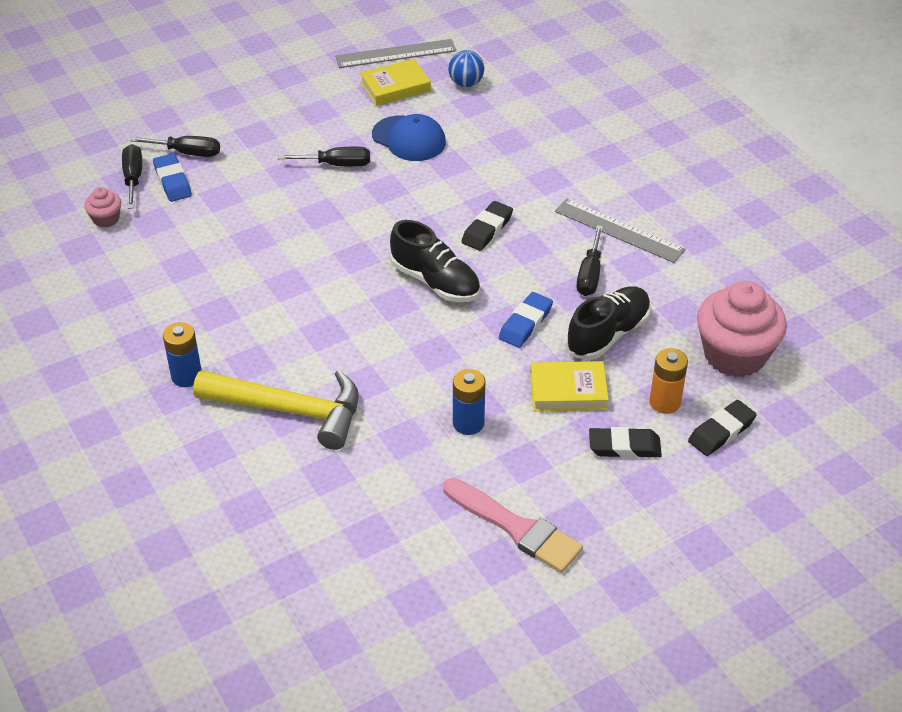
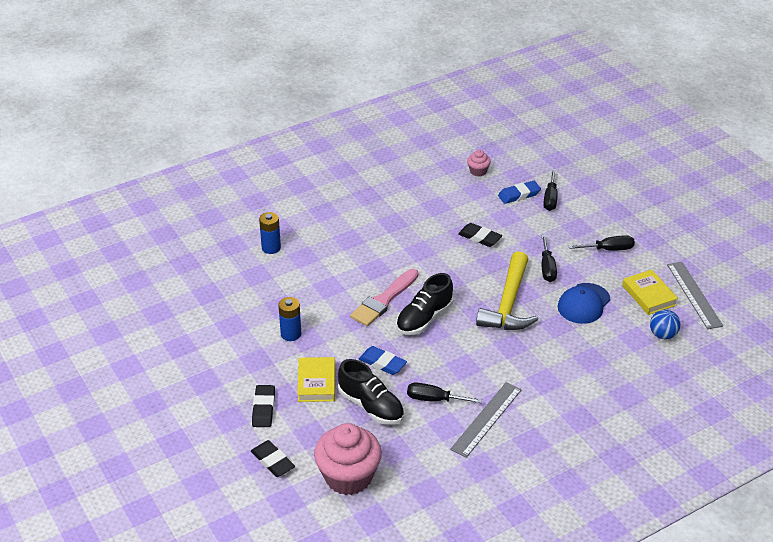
camera: 90 degrees right, 5 degrees down
black screwdriver [122,144,142,209] -> black screwdriver moved to [569,235,635,251]
blue battery [163,322,202,387] -> blue battery moved to [259,212,281,254]
yellow hammer [193,370,359,450] -> yellow hammer moved to [476,251,538,330]
pink brush [443,478,583,573] -> pink brush moved to [350,269,419,326]
black eraser [461,201,513,251] -> black eraser moved to [458,223,502,247]
orange battery [650,348,688,414] -> none

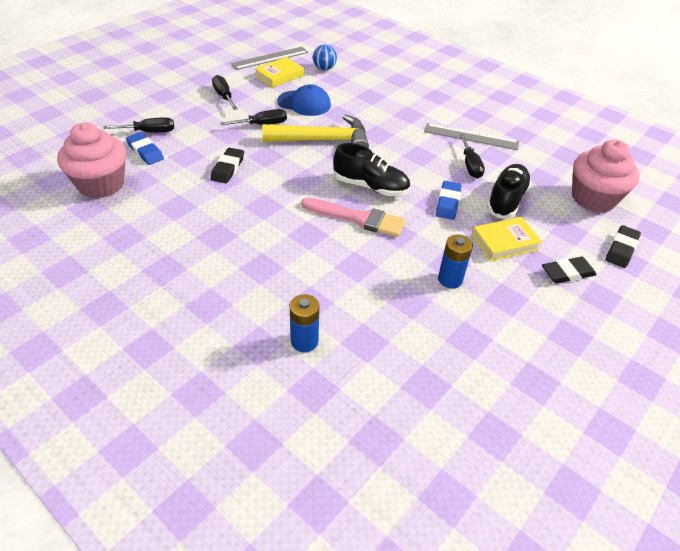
camera: 110 degrees left, 5 degrees up
pink cupcake [467,150,491,176] -> pink cupcake [57,122,126,198], size x2.19

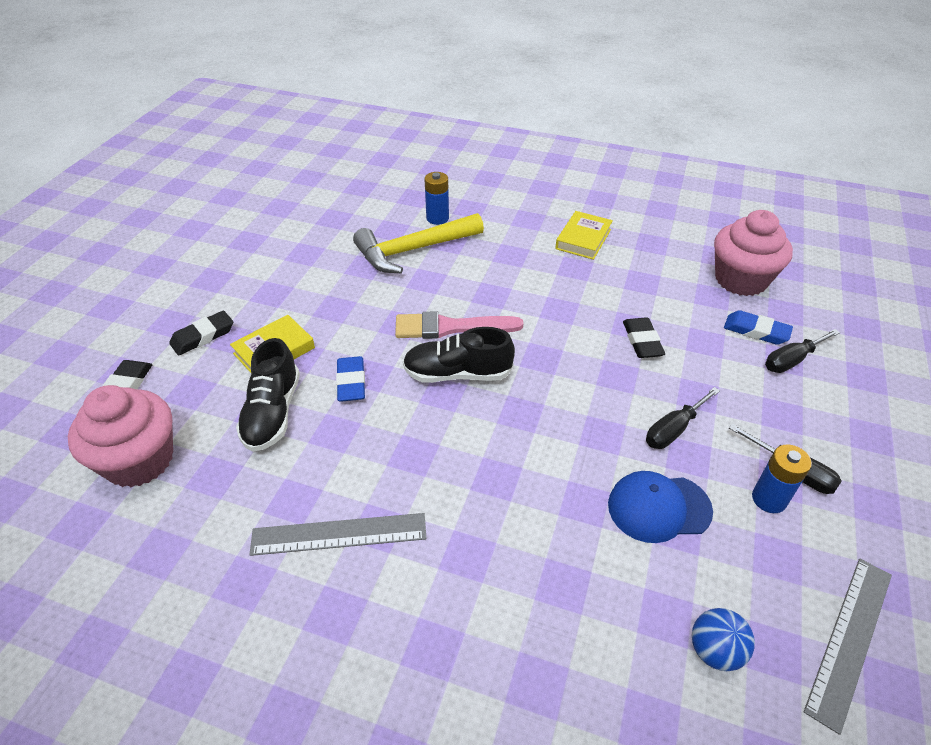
camera: 160 degrees right, 0 degrees up
yellow book [254,57,304,88] -> yellow book moved to [555,211,613,260]
yellow hammer [262,115,369,148] -> yellow hammer moved to [353,213,484,273]
blue battery [438,235,473,289] -> blue battery moved to [752,445,812,513]
black screwdriver [460,134,485,179] -> none

